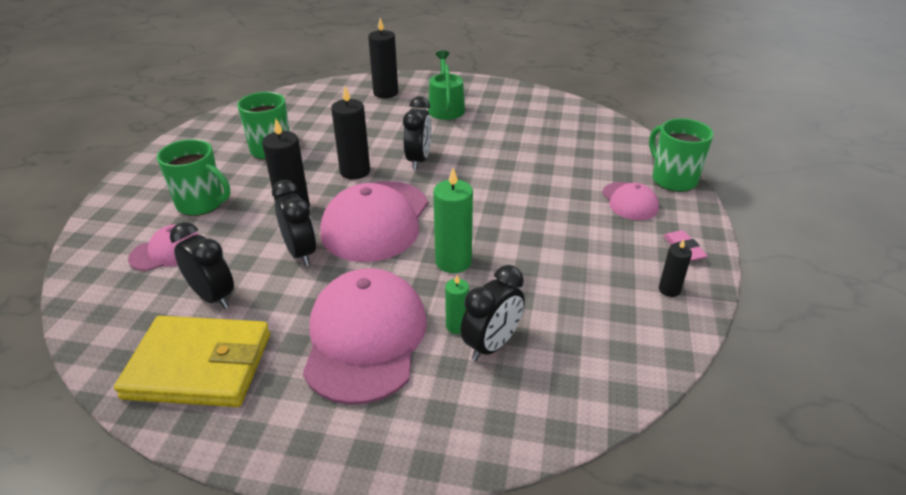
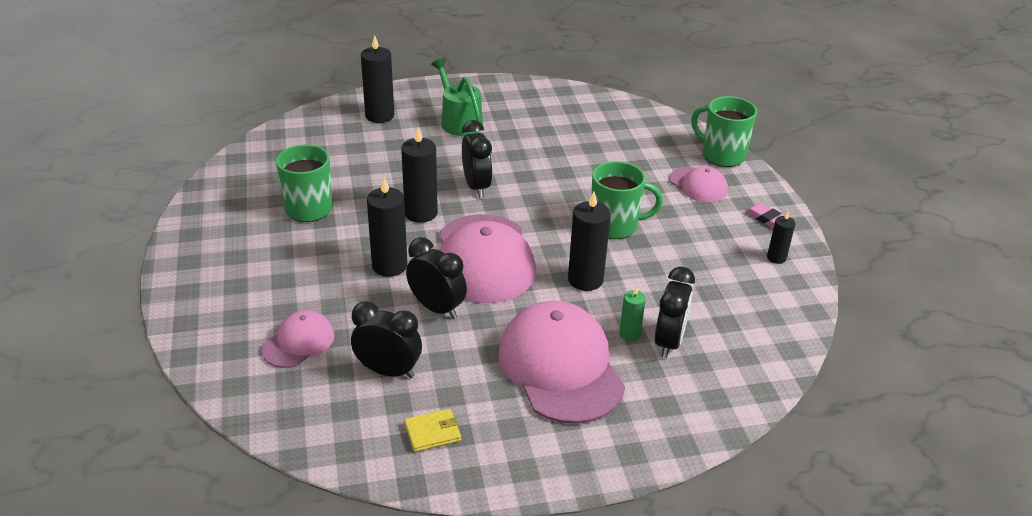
camera: 25 degrees left, 0 degrees up
yellow wallet [114,316,270,407] -> yellow wallet [404,409,461,452], size x0.42
green mug [157,139,230,216] -> green mug moved to [591,161,663,239]
green candle [433,168,473,273] -> black candle [568,192,611,291]

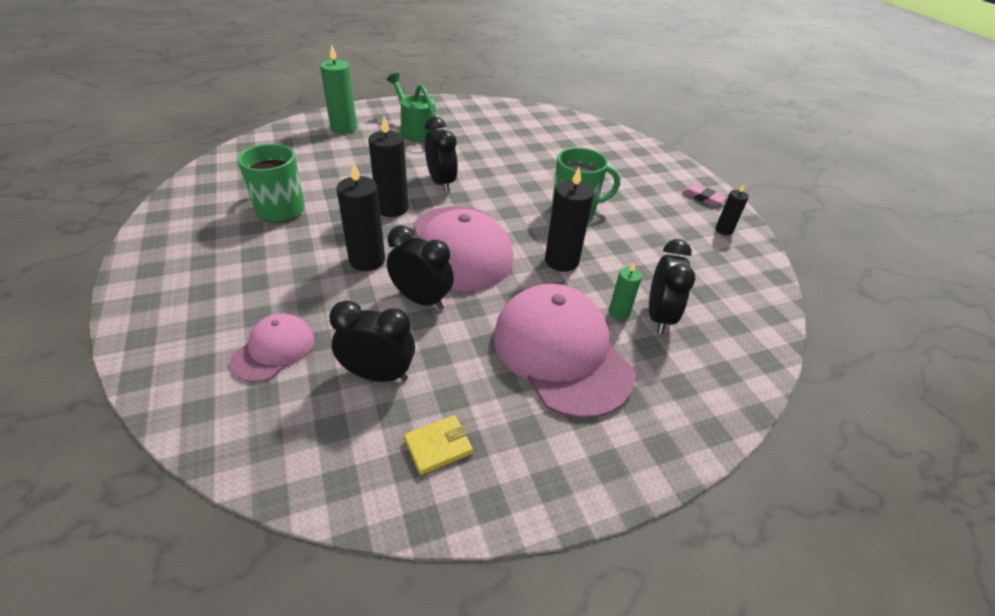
camera: 10 degrees left, 5 degrees up
black candle [361,35,394,123] -> green candle [320,44,357,134]
pink cap [669,166,728,202] -> none
green mug [691,96,757,167] -> none

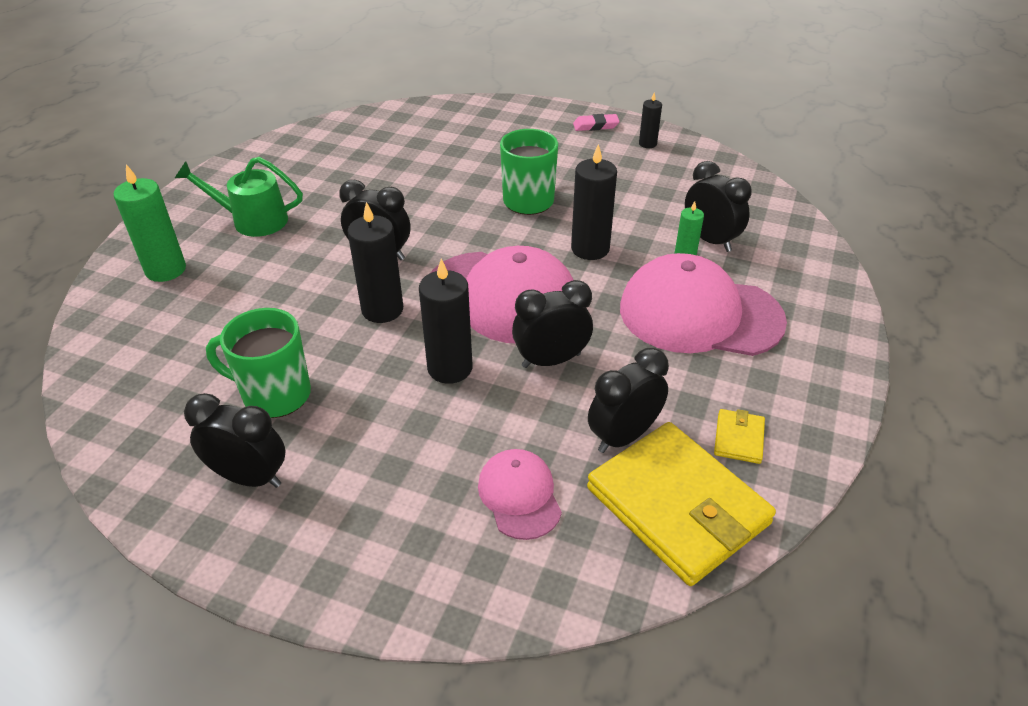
camera: 45 degrees left, 0 degrees up
none -> black clock [184,393,286,488]
none -> yellow wallet [587,422,776,586]

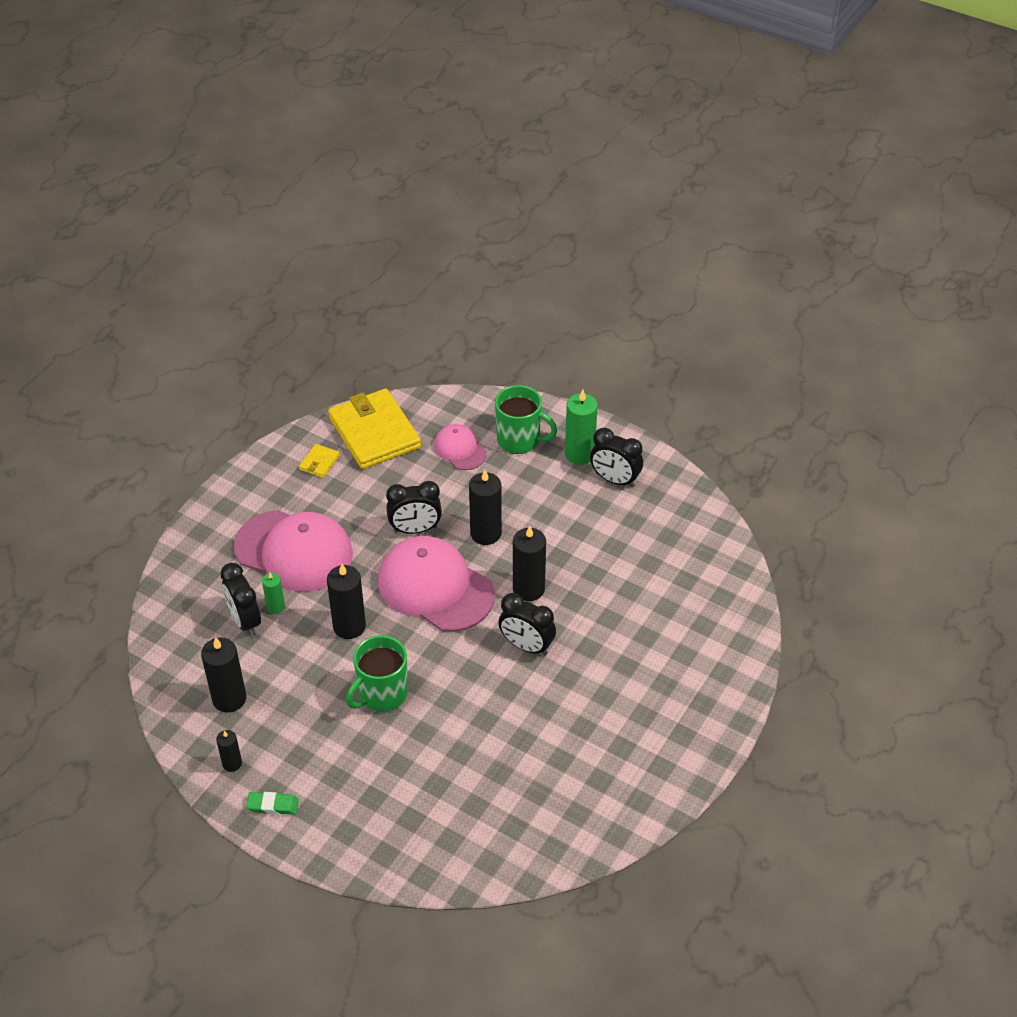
camera: 170 degrees left, 5 degrees up
green candle [114,164,186,282] -> green candle moved to [565,390,598,465]
green watering can [175,157,303,237] -> none
green mug [206,308,311,418] -> green mug moved to [495,385,557,454]
pink cap [478,449,562,540] -> pink cap turned 150 degrees clockwise [434,424,487,470]
pink eraser [573,114,620,131] -> green eraser [246,792,299,815]
black clock [588,348,669,453] -> none
none -> black candle [201,637,246,713]

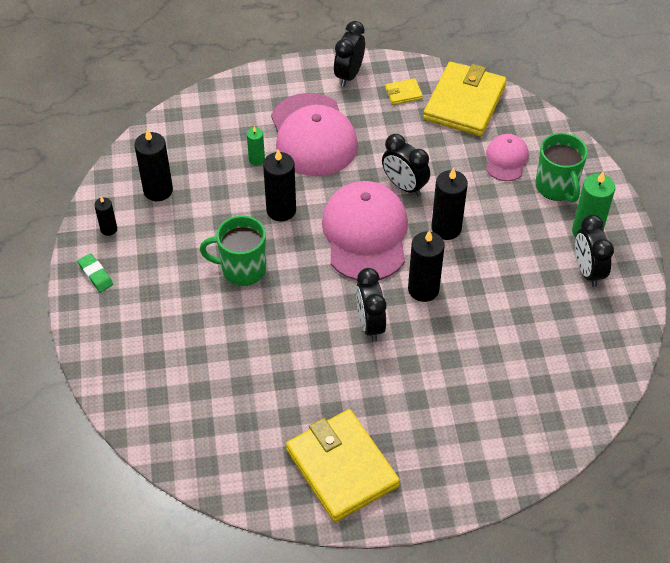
camera: 50 degrees right, 5 degrees up
black clock [220,563,261,636] -> black clock moved to [334,21,365,87]
none -> yellow wallet [286,409,400,522]

